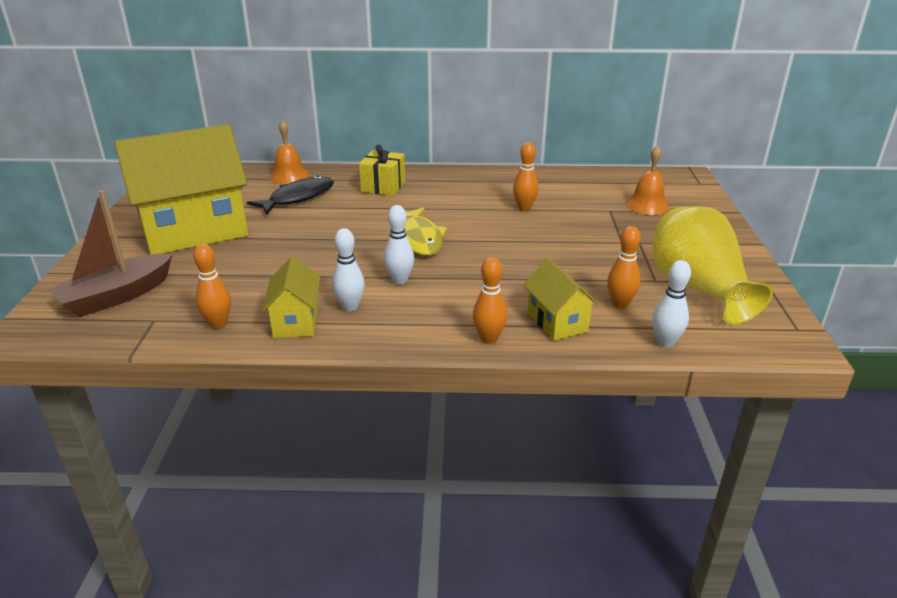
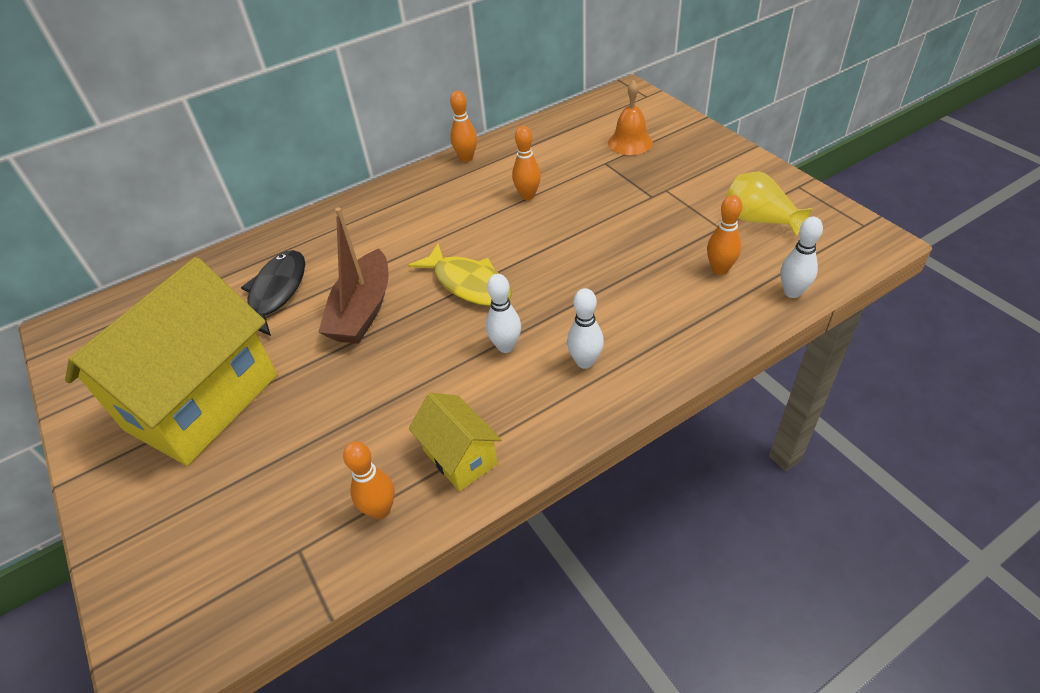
camera: 30 degrees left, 15 degrees up
brown boat [48,190,172,317] -> brown boat moved to [318,207,389,344]
orange bell [270,120,309,184] -> none
white bowling pin [332,228,365,311] -> white bowling pin moved to [567,288,604,369]
yellow gift [359,145,405,196] -> none
orange bowling pin [473,257,507,344] -> orange bowling pin moved to [450,91,477,162]
yellow house [523,258,599,341] -> none
yellow vase [653,206,773,325] -> yellow vase [726,172,813,237], size x0.62

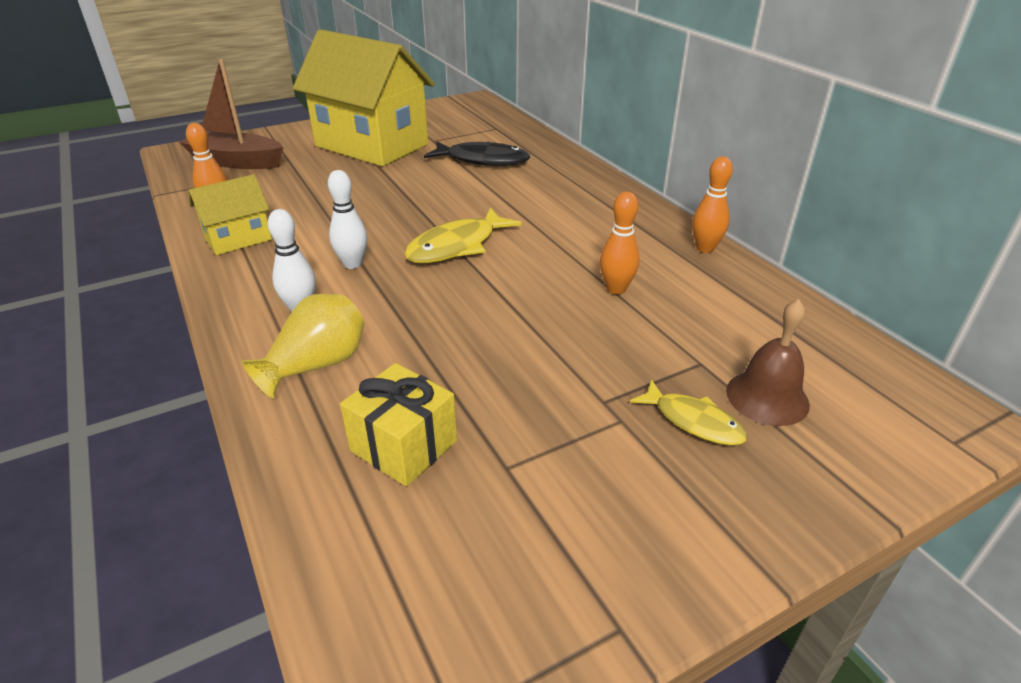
camera: 90 degrees right, 10 degrees down
brown boat [318,207,389,344] -> brown boat moved to [179,59,283,169]
orange bell [608,80,653,155] -> brown bell [726,299,810,426]
orange bowling pin [707,195,742,275] -> yellow gift [340,363,457,487]
yellow vase [726,172,813,237] -> yellow vase moved to [242,294,364,399]
white bowling pin [780,217,823,298] -> none
none -> yellow fish [630,379,748,446]

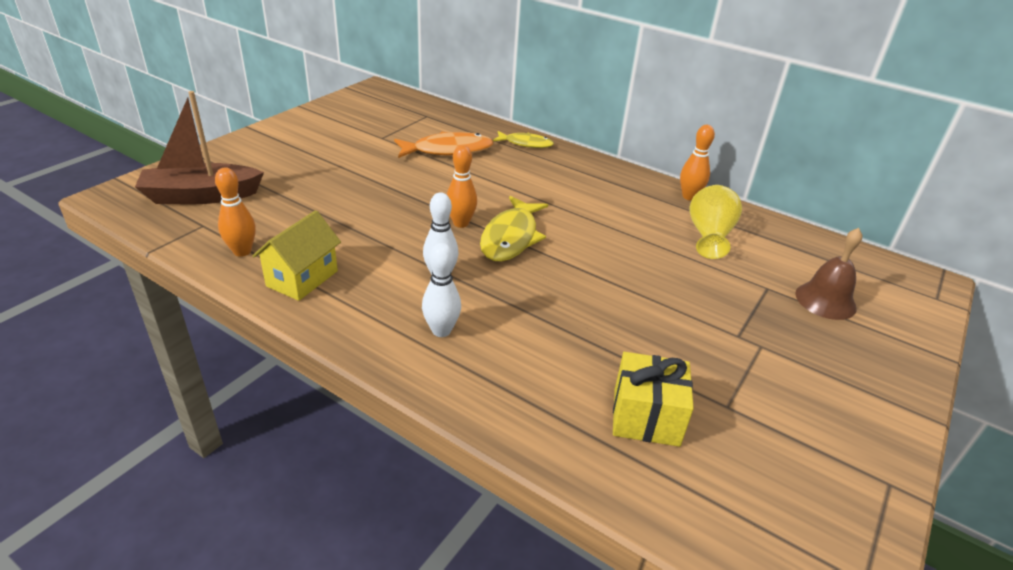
camera: 30 degrees left, 0 degrees up
yellow vase [242,294,364,399] -> yellow vase moved to [689,185,742,259]
yellow house [293,30,435,167] -> none
black fish [424,141,530,166] -> orange fish [394,132,494,158]
orange bowling pin [600,192,640,295] -> orange bowling pin moved to [447,145,477,228]
yellow fish [630,379,748,446] -> yellow fish moved to [493,131,554,148]

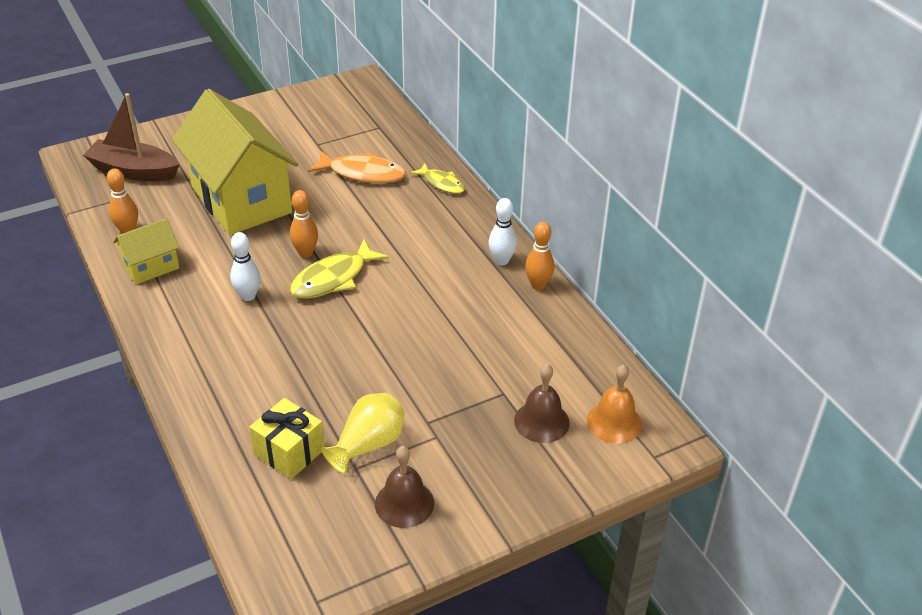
camera: 30 degrees right, 5 degrees up
white bowling pin [422,243,461,337] -> white bowling pin moved to [489,198,517,265]
yellow vase [689,185,742,259] -> yellow vase moved to [321,393,405,474]
none -> yellow house [172,89,298,235]
none -> brown bell [375,446,434,528]
none -> orange bell [587,365,642,444]

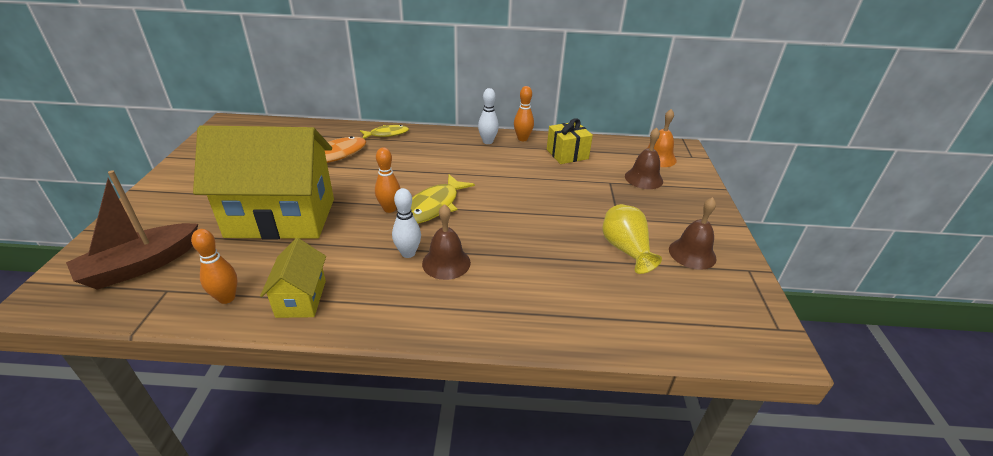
camera: 60 degrees left, 5 degrees down
yellow gift [249,398,325,479] -> yellow gift moved to [547,118,593,164]
yellow fish [290,239,389,299] -> yellow fish turned 45 degrees clockwise [411,174,475,224]
none -> brown bell [422,204,471,280]

